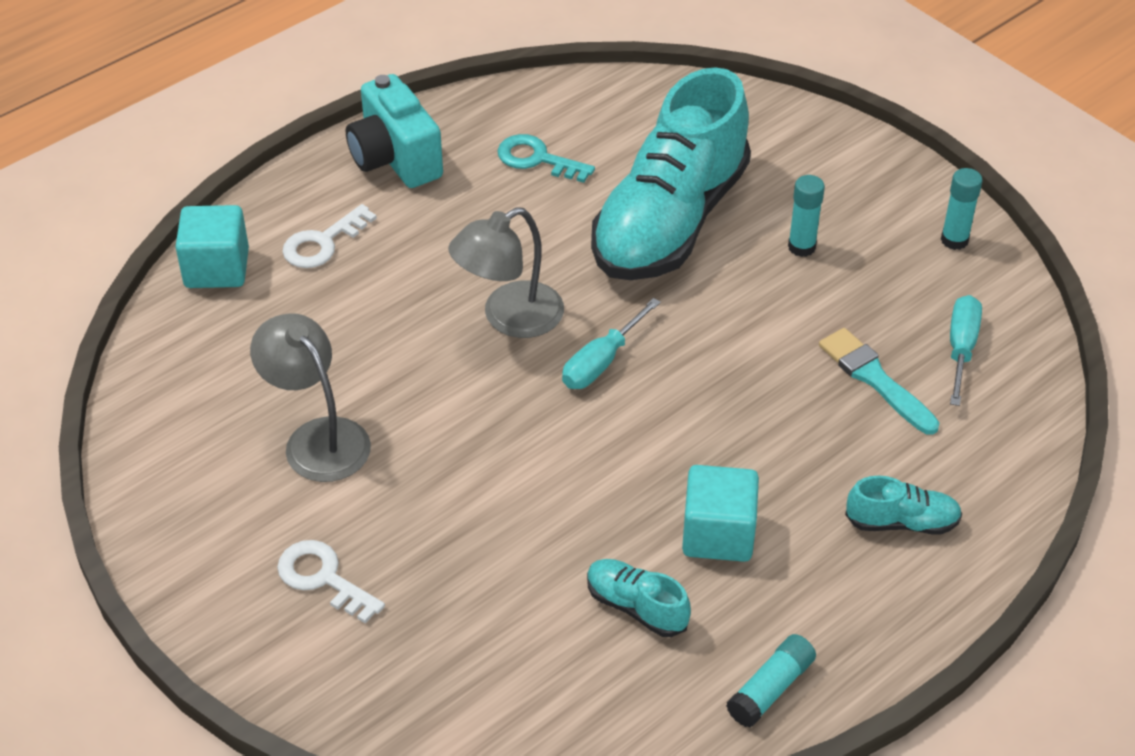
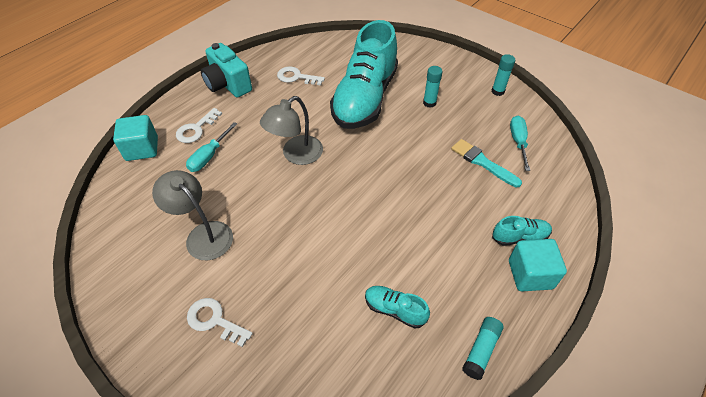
camera: 10 degrees left, 5 degrees up
turquoise key [497,134,595,183] -> white key [277,66,325,85]
turquoise screwdriver [562,298,661,389] -> turquoise screwdriver moved to [186,122,237,172]
turquoise cube [682,465,759,562] -> turquoise cube moved to [509,239,567,291]

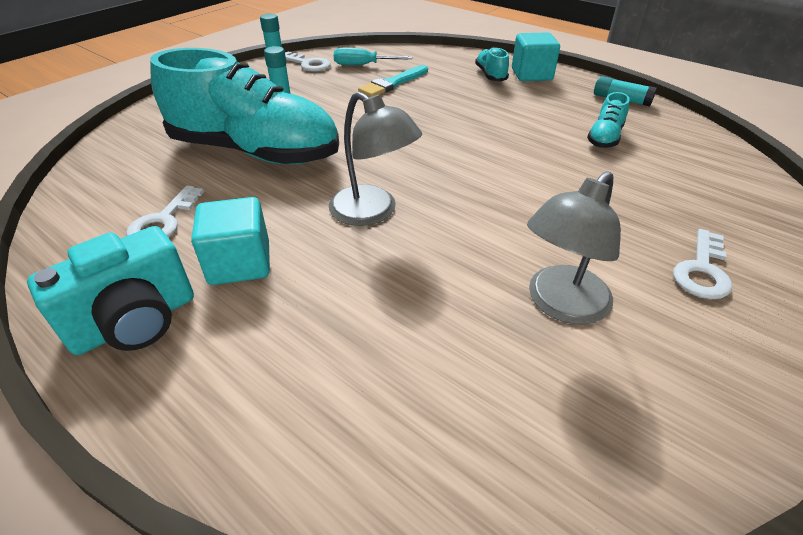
camera: 90 degrees left, 10 degrees down
turquoise cube [113,115,158,161] -> turquoise cube moved to [191,197,270,285]
white key [176,108,222,143] -> white key moved to [285,52,331,72]
turquoise screwdriver [186,122,237,172] -> none

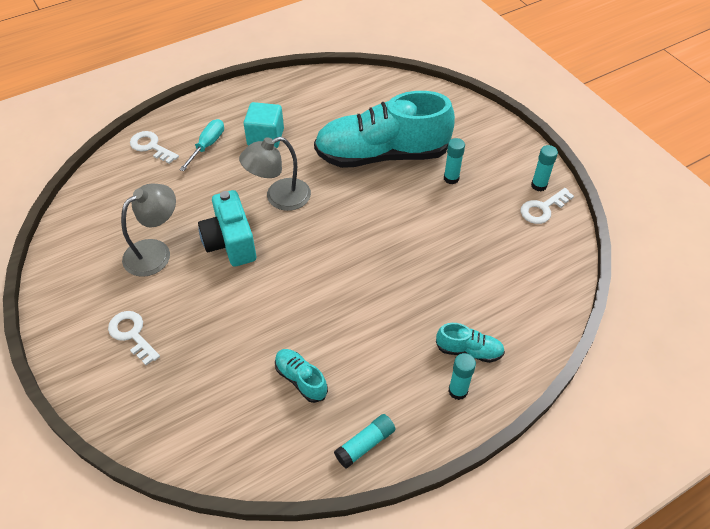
camera: 110 degrees right, 10 degrees up
turquoise camera [27,226,194,355] -> turquoise camera moved to [198,190,256,267]
white key [126,185,204,238] -> white key moved to [130,131,179,164]
turquoise shoe [150,48,339,165] -> turquoise shoe turned 45 degrees clockwise [314,91,455,168]
turquoise screwdriver [334,48,412,65] -> turquoise screwdriver moved to [179,119,224,171]
turquoise brush [358,65,428,97] -> none
turquoise cube [512,32,560,81] -> turquoise glue stick [448,353,476,400]
grey lamp [527,171,621,325] -> grey lamp turned 75 degrees clockwise [121,183,176,277]

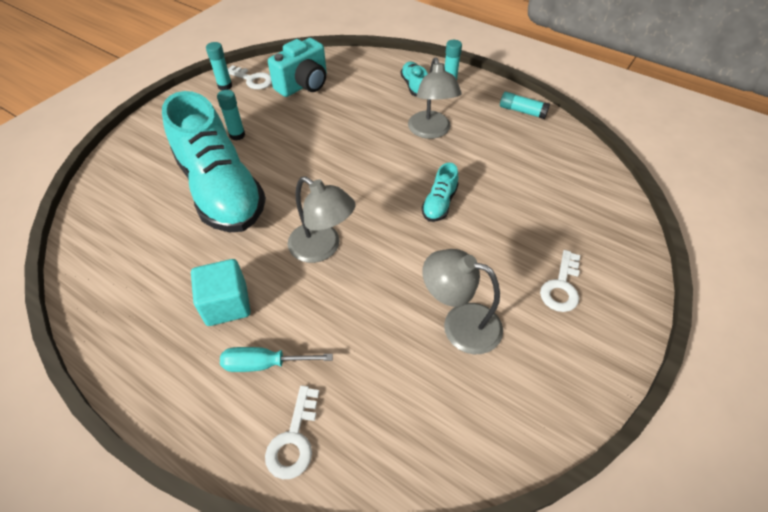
camera: 115 degrees left, 0 degrees up
turquoise camera [198,190,256,267] -> turquoise camera moved to [268,38,327,97]
turquoise shoe [275,349,328,403] -> turquoise shoe moved to [422,163,459,222]
none -> grey lamp [408,57,462,139]

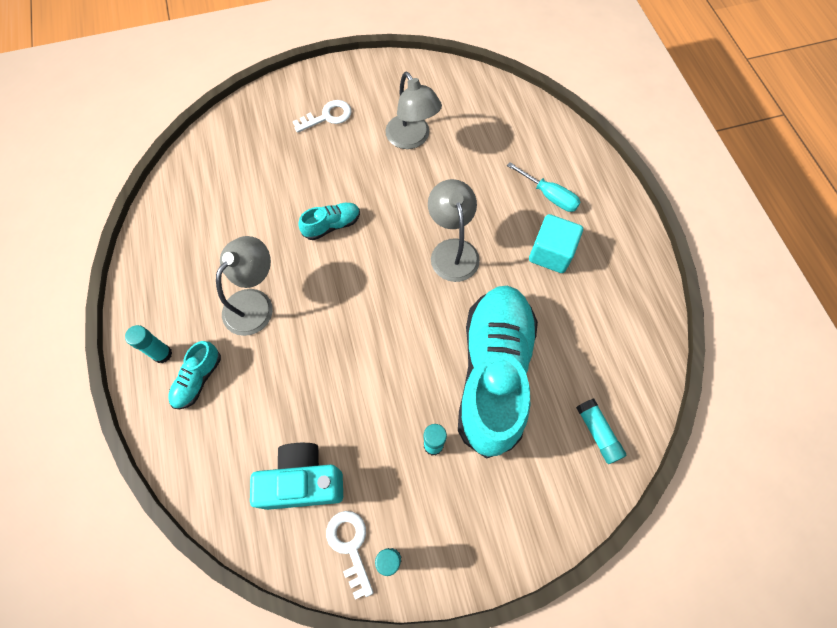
camera: 140 degrees left, 15 degrees up
white key [265,385,319,479] -> none
turquoise glue stick [500,92,550,119] -> turquoise glue stick moved to [576,398,626,464]

